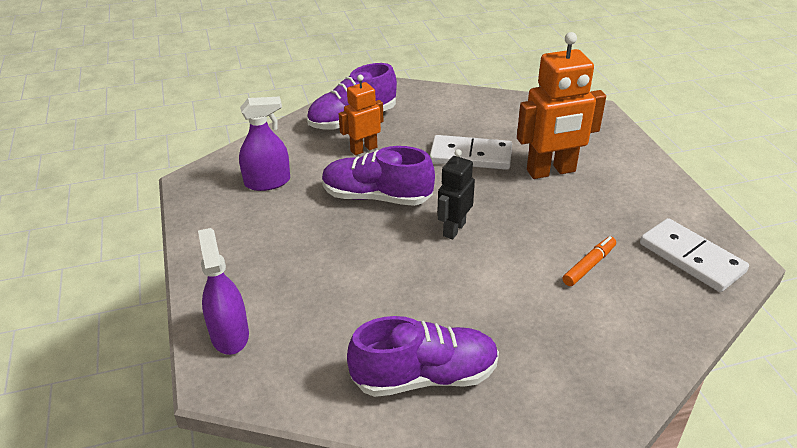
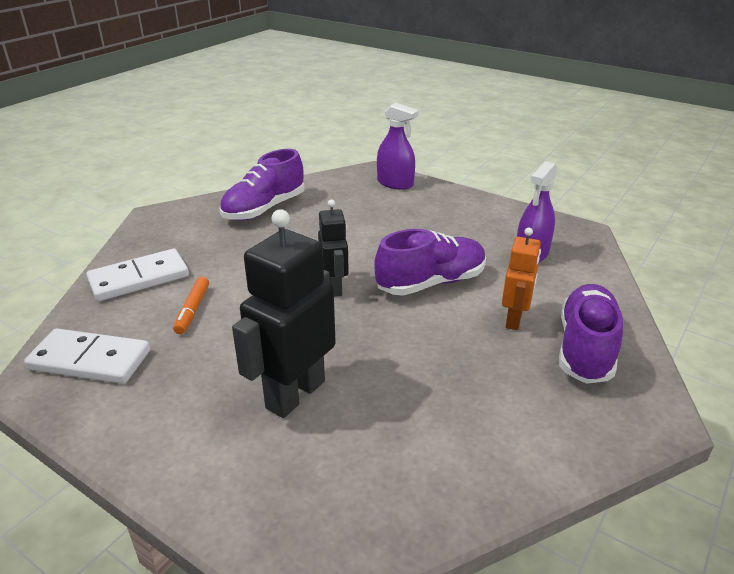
camera: 140 degrees right, 5 degrees down
white domino [430,135,512,170] -> white domino moved to [87,249,189,301]
orange robot [517,32,606,179] -> black robot [232,209,336,418]

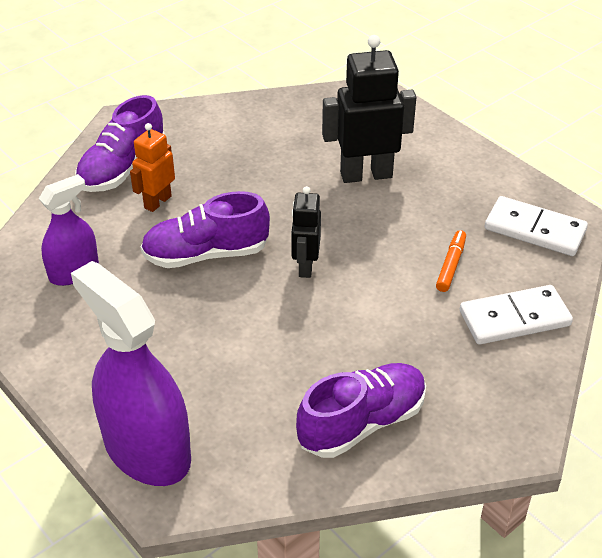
camera: 165 degrees left, 10 degrees up
black robot [232,209,336,418] -> black robot turned 150 degrees counterclockwise [322,35,416,183]
purple spray bottle [377,103,419,190] -> purple spray bottle [71,261,191,486], size x1.73

